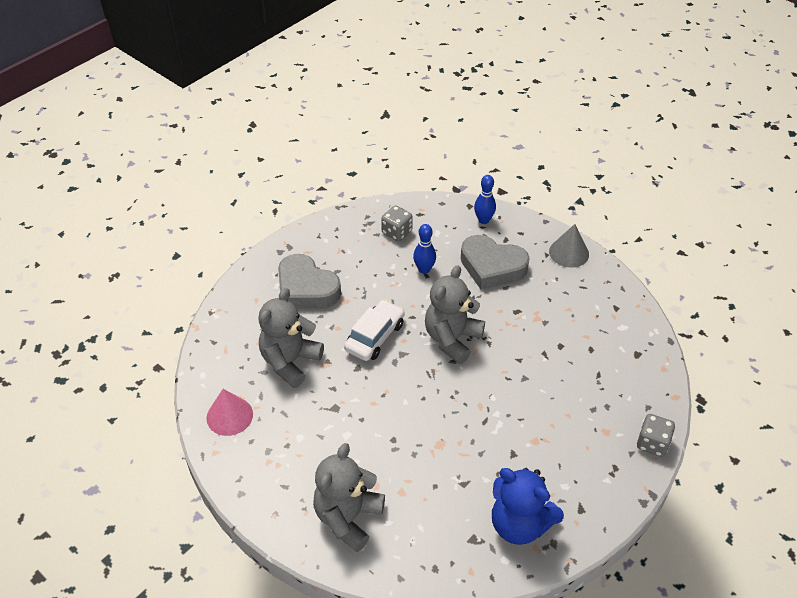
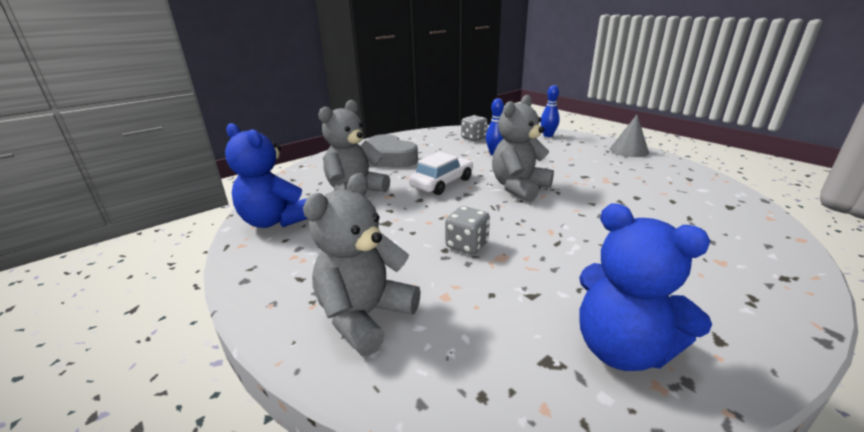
camera: 10 degrees right, 20 degrees down
pink cone [206,389,253,436] -> blue teddy bear [225,123,308,228]
grey heart [461,235,530,289] -> none
grey dice [637,414,675,457] -> grey dice moved to [445,206,490,255]

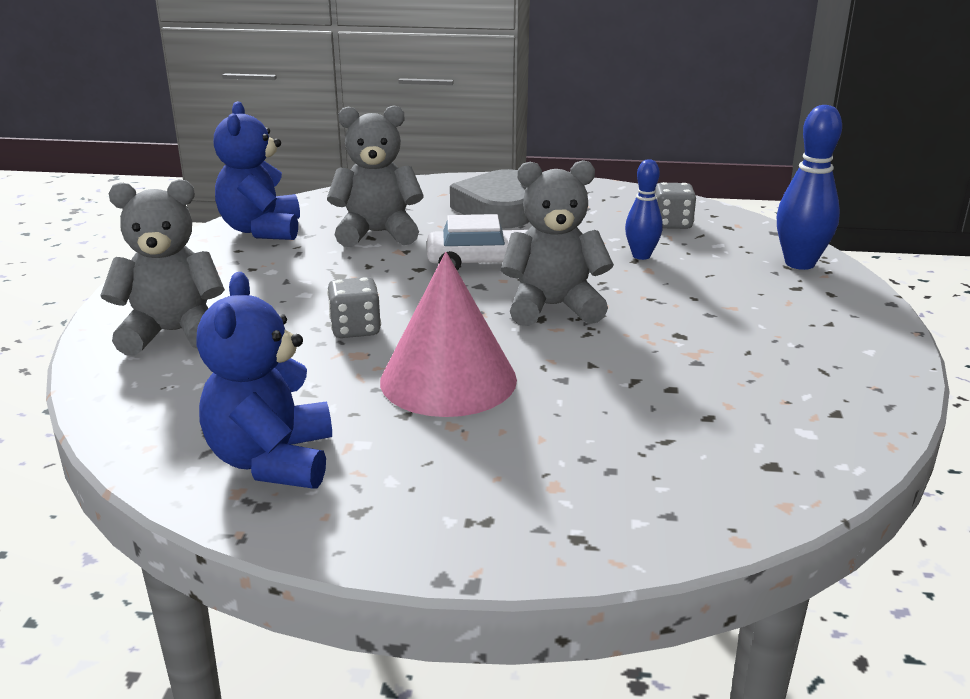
camera: 45 degrees right, 0 degrees up
blue bowling pin [541,85,560,137] -> blue bowling pin [777,105,842,270], size x1.58
grey cone [610,115,649,157] -> none
none -> pink cone [380,252,517,417]

